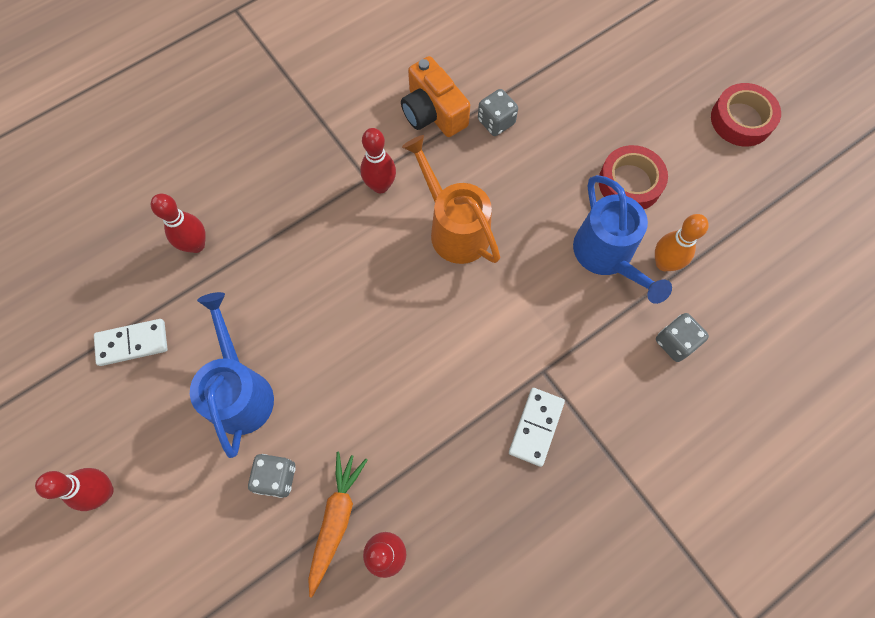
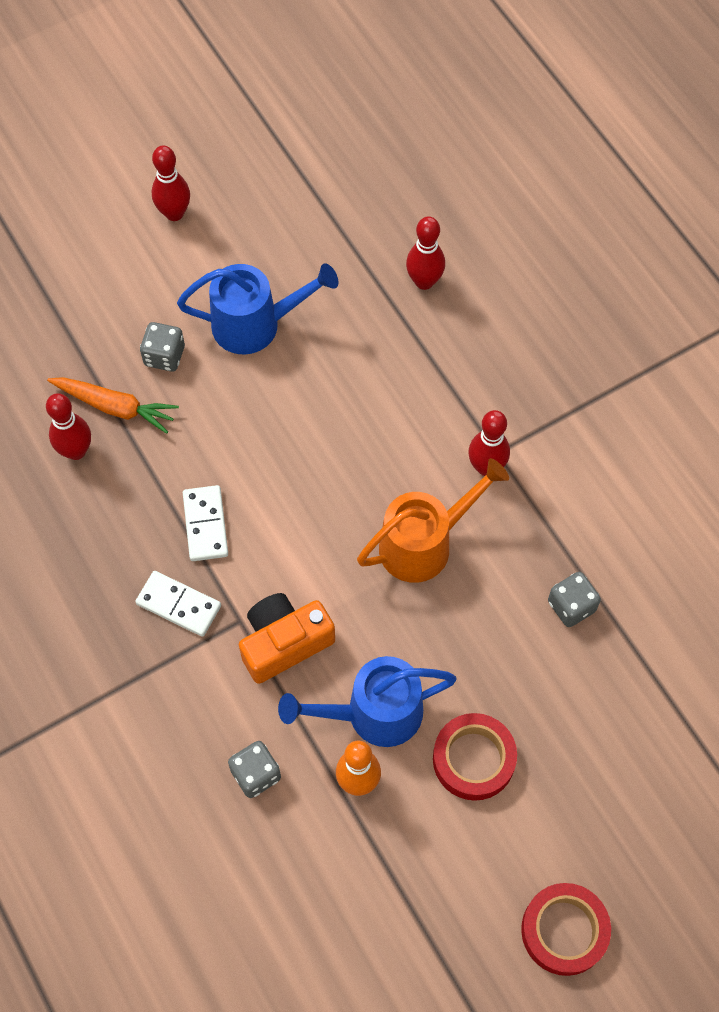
camera: 95 degrees right, 5 degrees down
white domino [94,319,167,366] -> white domino moved to [183,485,228,561]
orange camera [401,56,470,137] -> orange camera moved to [239,593,335,684]

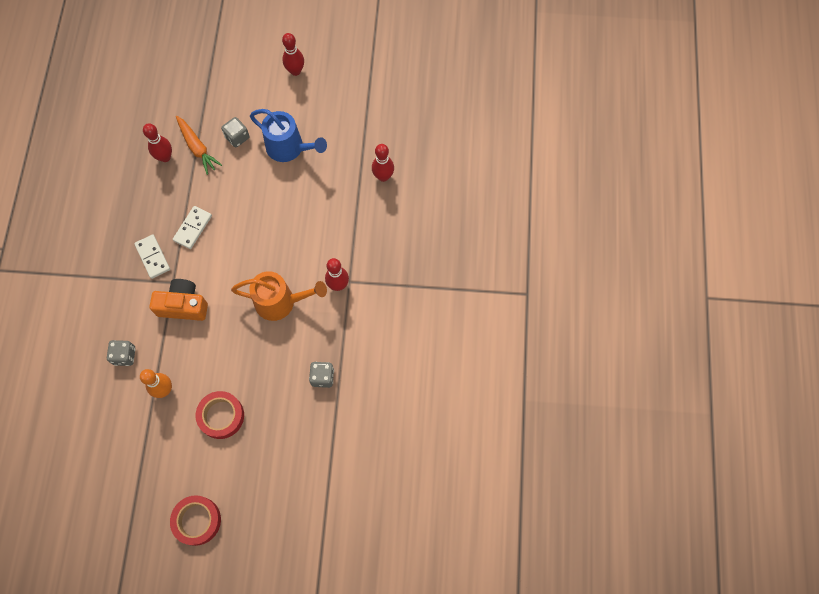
camera: 35 degrees right, 5 degrees up
blue watering can [278,656,457,747] -> none

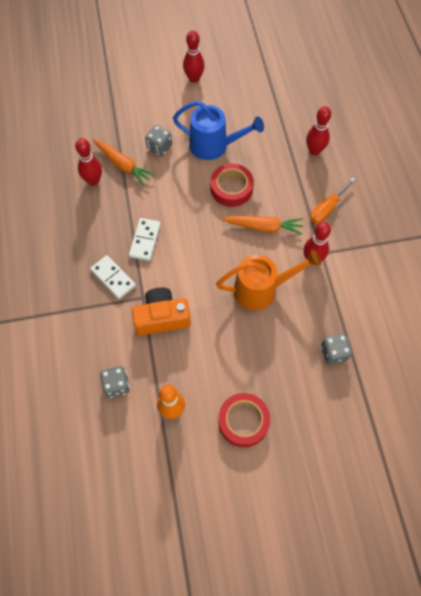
camera: 15 degrees left, 5 degrees down
red tape [170,495,221,546] -> red tape moved to [211,164,254,207]
none -> orange carrot [222,216,303,235]
none -> orange screwdriver [310,177,356,224]

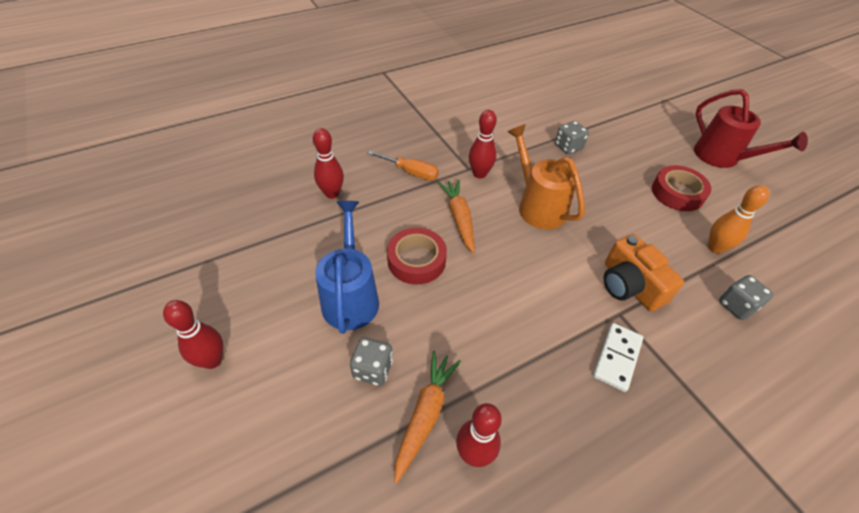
camera: 110 degrees left, 15 degrees down
white domino [129,218,161,261] -> none
none -> red watering can [694,89,808,168]

